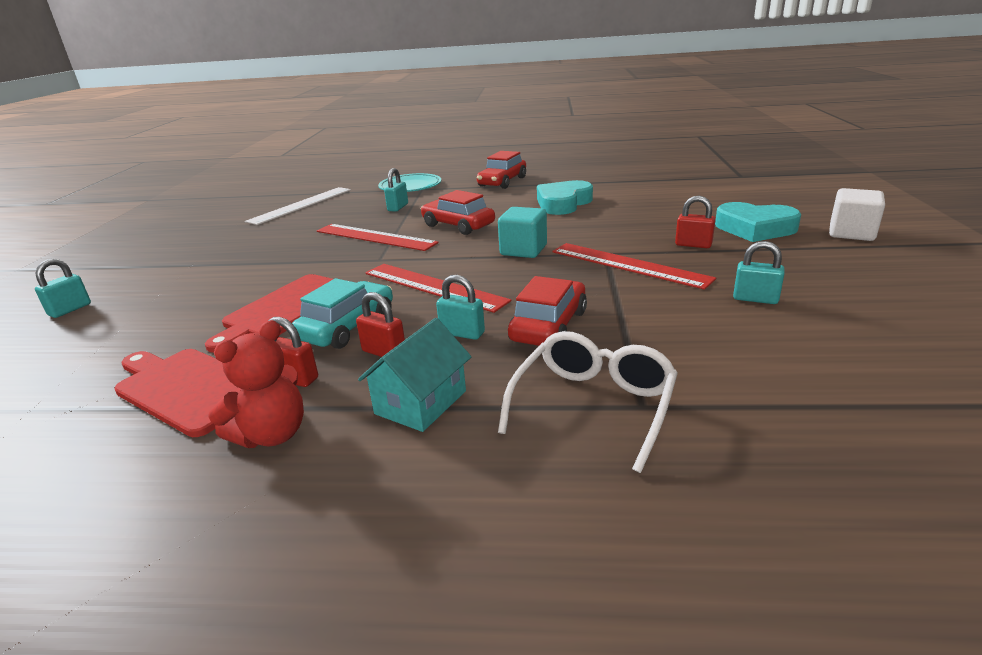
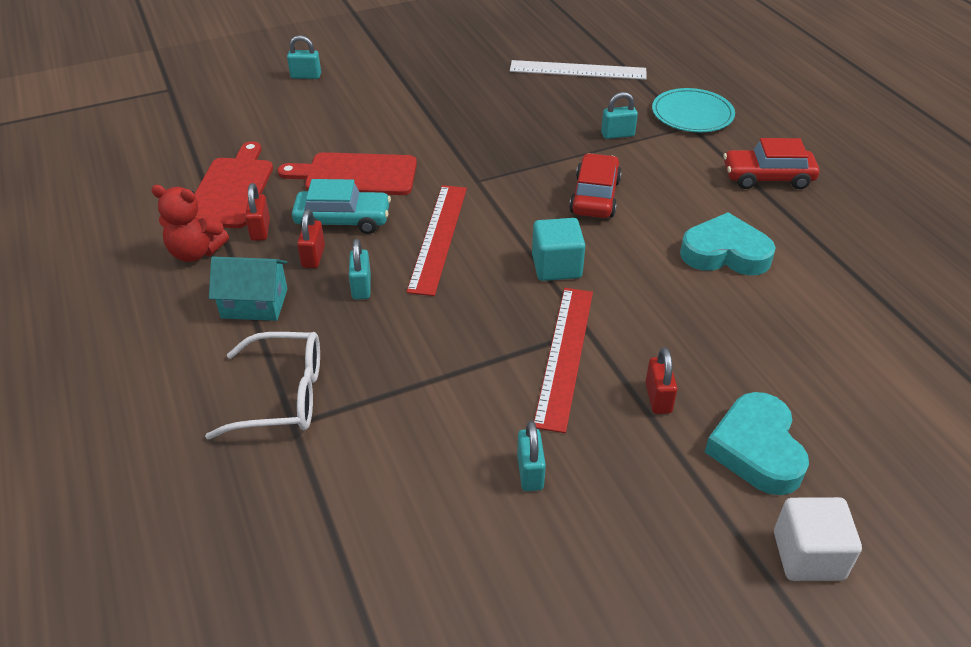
camera: 60 degrees right, 15 degrees up
red ruler [317,224,439,251] -> none
red car [508,276,587,346] -> none

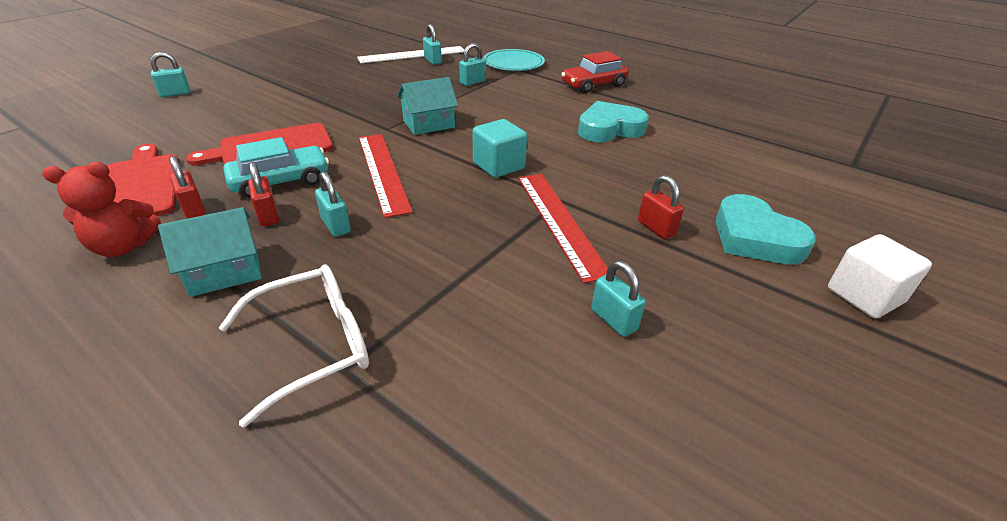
camera: 30 degrees left, 5 degrees down
red car [569,153,622,218] -> none
none -> turquoise house [397,77,458,135]
none -> turquoise padlock [423,24,442,65]

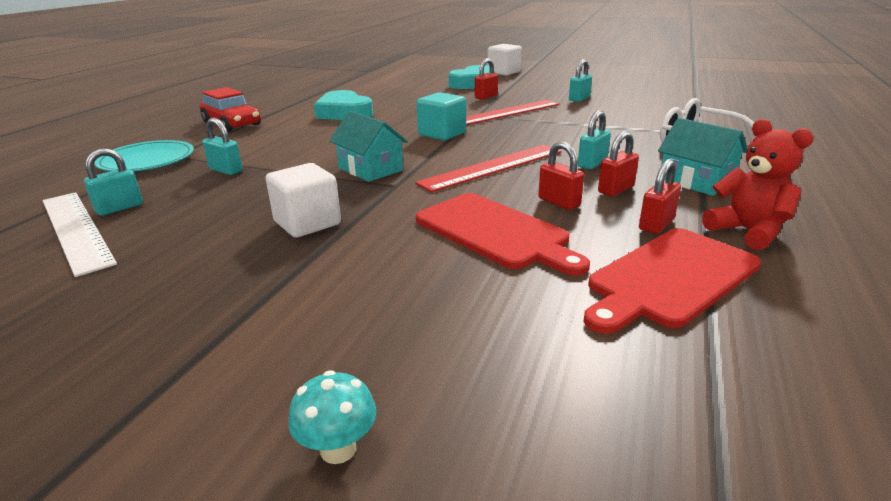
camera: 105 degrees left, 10 degrees down
turquoise padlock [150,52,190,97] -> turquoise mushroom [288,370,376,464]
turquoise car [223,137,329,198] -> red padlock [538,142,584,210]
none -> white cube [266,163,341,238]

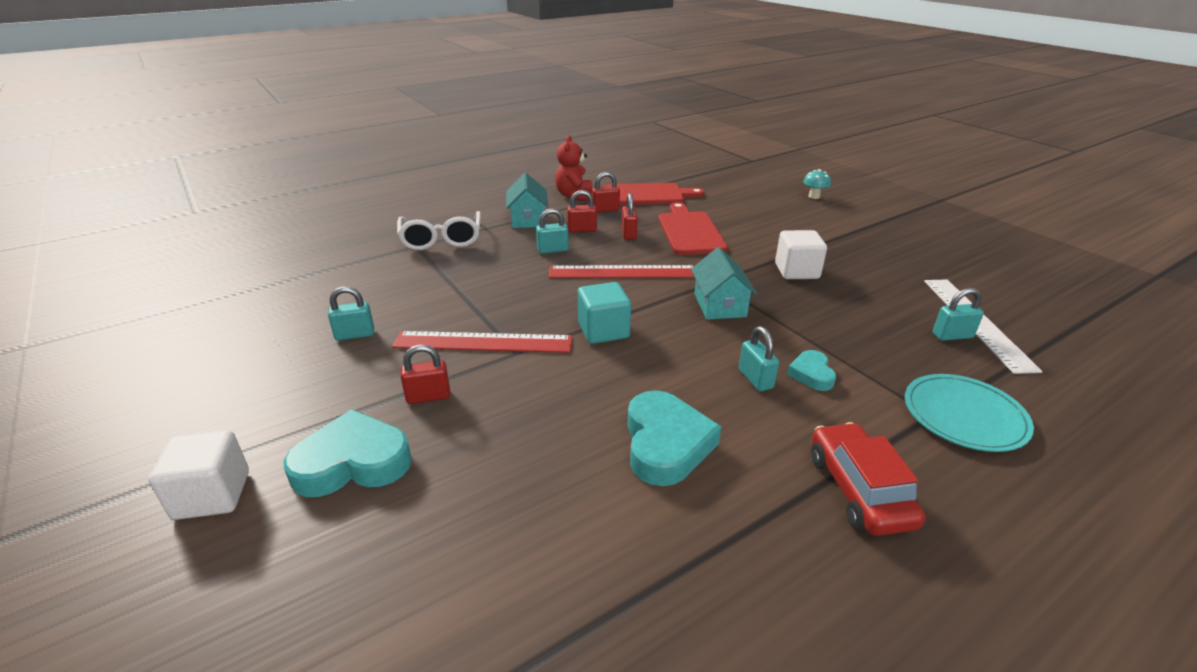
camera: 145 degrees left, 5 degrees up
turquoise padlock [202,118,242,175] -> turquoise padlock moved to [739,326,779,391]
none -> turquoise heart [787,350,836,391]

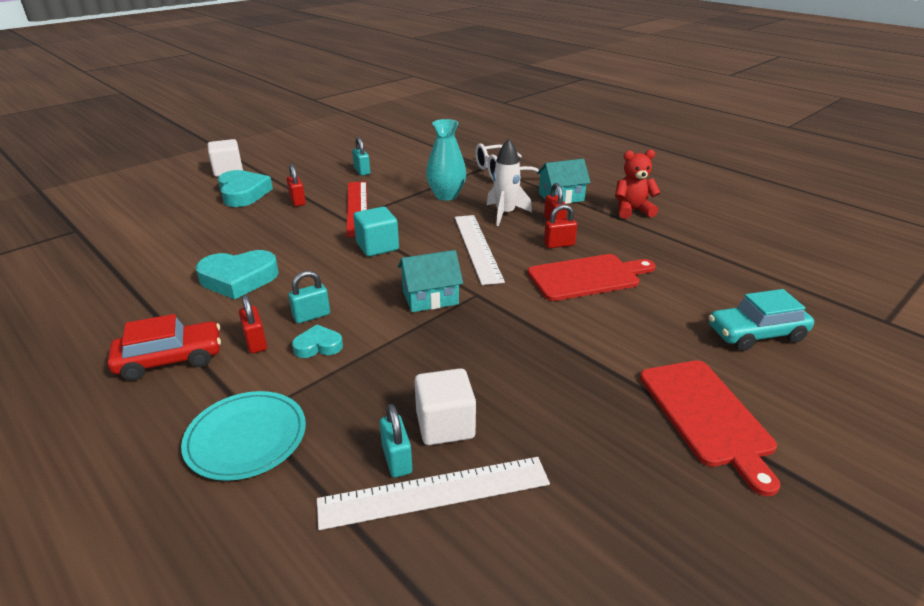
camera: 80 degrees right, 0 degrees up
turquoise padlock [536,208,569,254] -> white rocket [487,139,532,226]
red ruler [549,265,695,278] -> white ruler [455,215,505,285]
red padlock [592,172,620,213] -> red padlock moved to [239,294,267,353]
red cutting board [602,183,705,205] -> red cutting board moved to [640,360,780,496]
white cube [775,230,827,279] -> white cube moved to [415,368,476,445]
turquoise mushroom [803,169,831,199] -> none
none -> turquoise vase [426,119,466,201]
none -> turquoise car [709,289,814,351]

